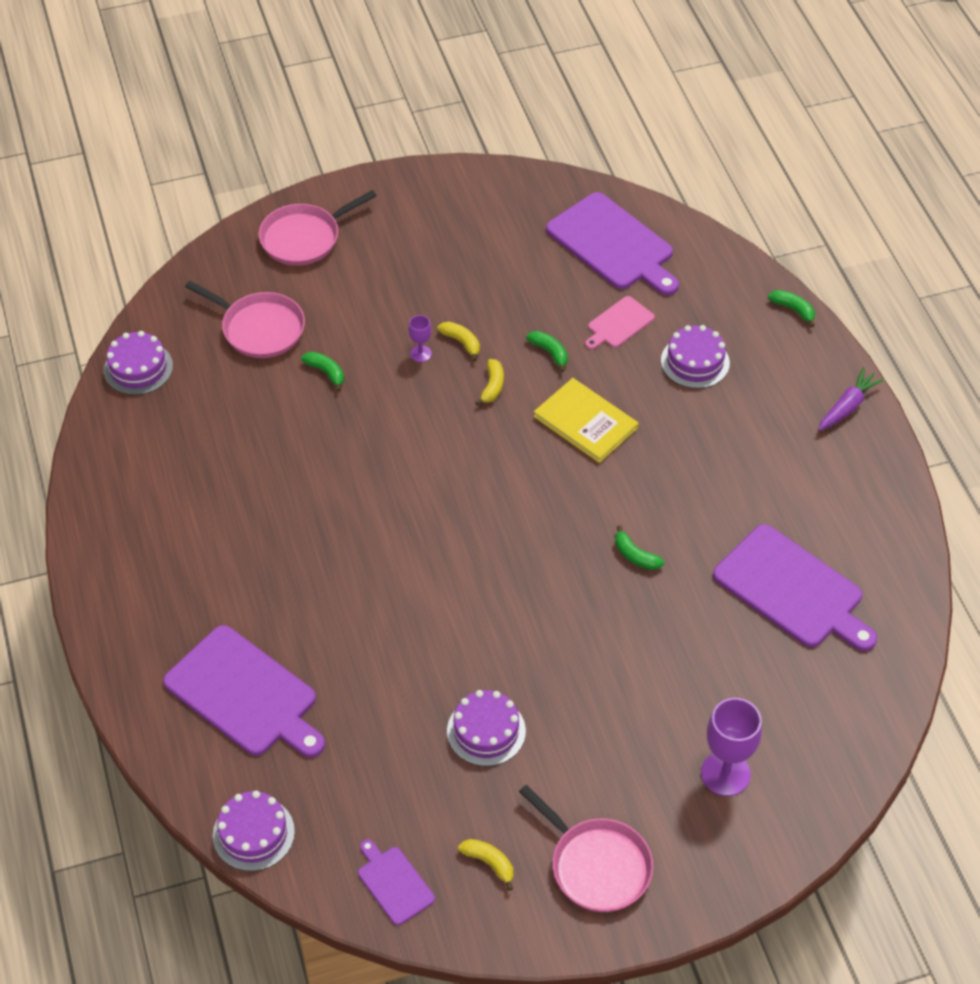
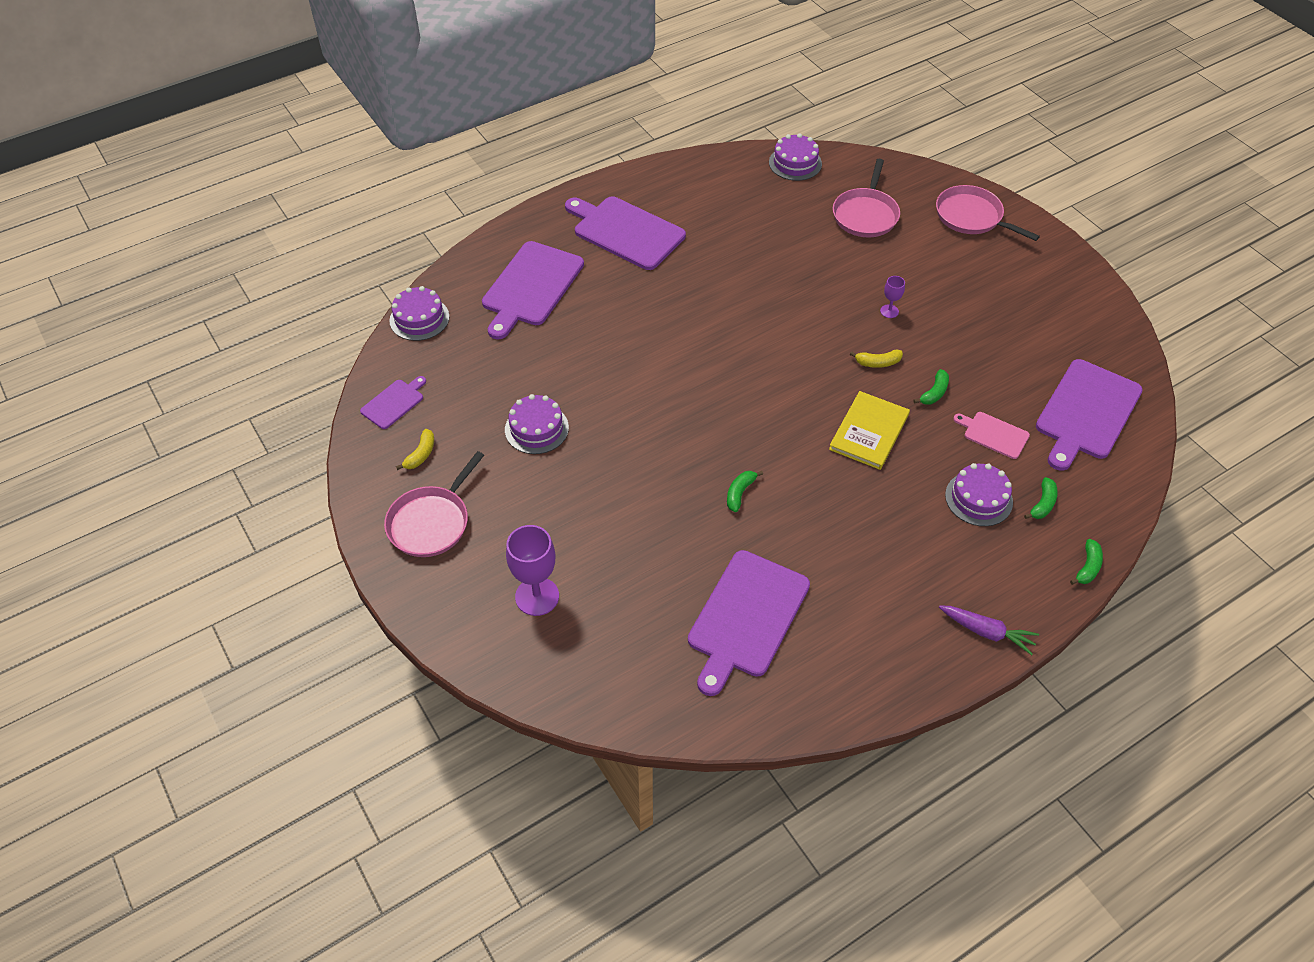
camera: 75 degrees right, 0 degrees up
green banana [301,352,344,392] -> green banana moved to [1024,477,1058,519]
yellow banana [437,321,480,361] -> none
none -> purple cutting board [565,196,686,270]

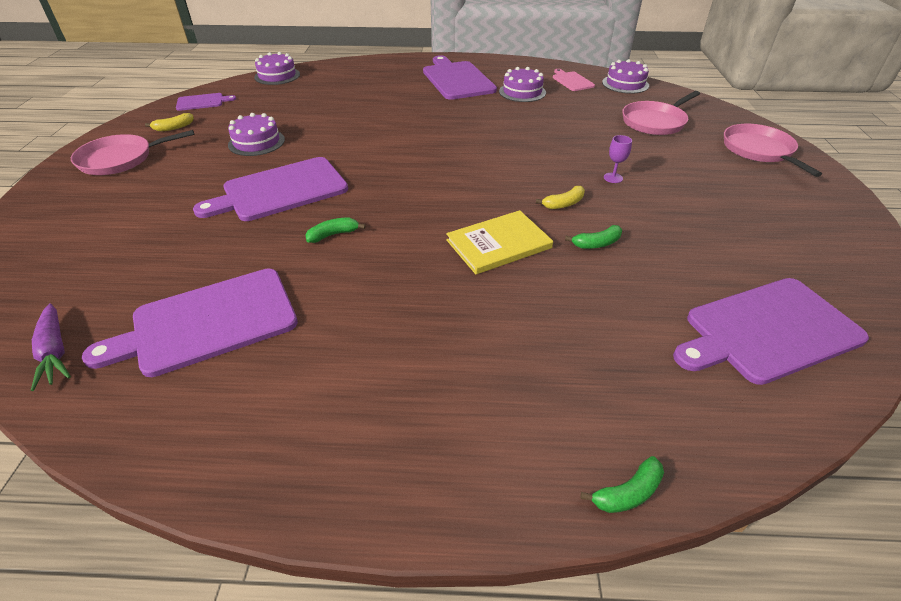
camera: 35 degrees right, 10 degrees down
purple cutting board [482,241,584,339] -> purple cutting board moved to [193,157,348,221]
purple goblet [506,525,559,616] -> none
yellow banana [850,350,903,368] -> yellow banana turned 60 degrees counterclockwise [536,186,585,209]
purple carrot [939,605,1039,655] -> purple carrot moved to [31,303,71,391]
purple cake [945,463,1013,526] -> purple cake moved to [499,67,546,102]
pink cutting board [953,412,1030,459] -> pink cutting board moved to [553,69,595,91]
green banana [1024,477,1058,519] -> none

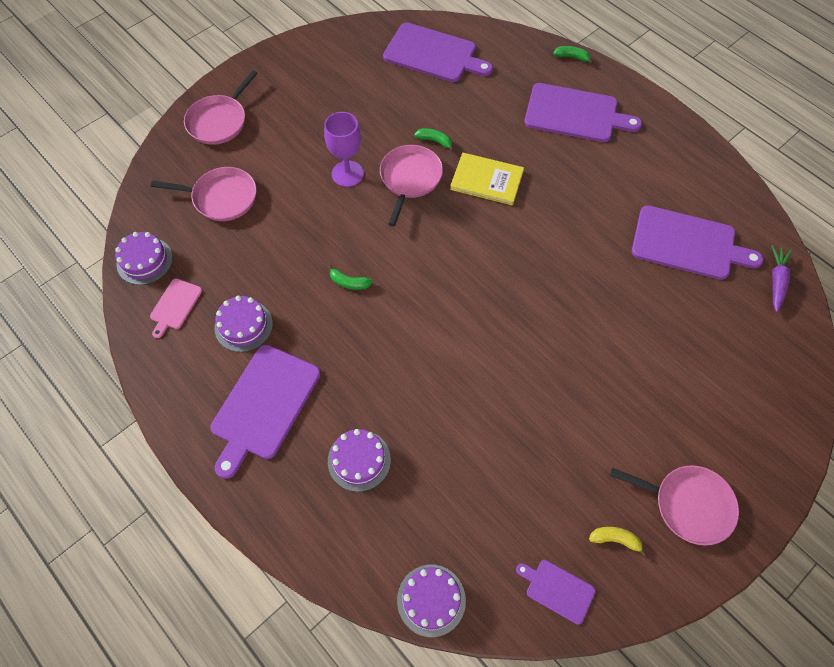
camera: 135 degrees left, 20 degrees up
purple cutting board [193,157,348,221] -> purple cutting board moved to [524,83,642,142]
purple cake [228,113,285,156] -> purple cake moved to [328,429,391,492]
green banana [305,218,366,243] -> green banana moved to [328,265,373,290]
yellow banana [536,186,585,209] -> pink pan [380,145,443,226]
purple goblet [604,135,632,183] -> purple goblet [324,112,364,187], size x1.99

